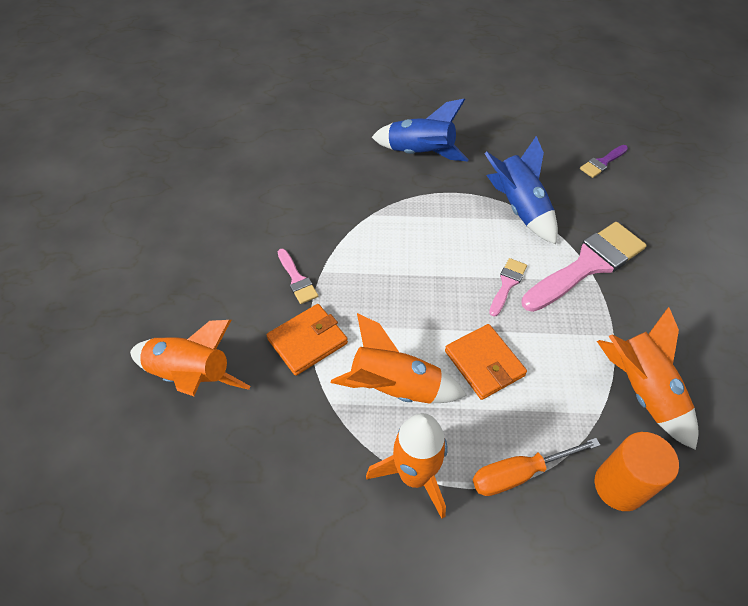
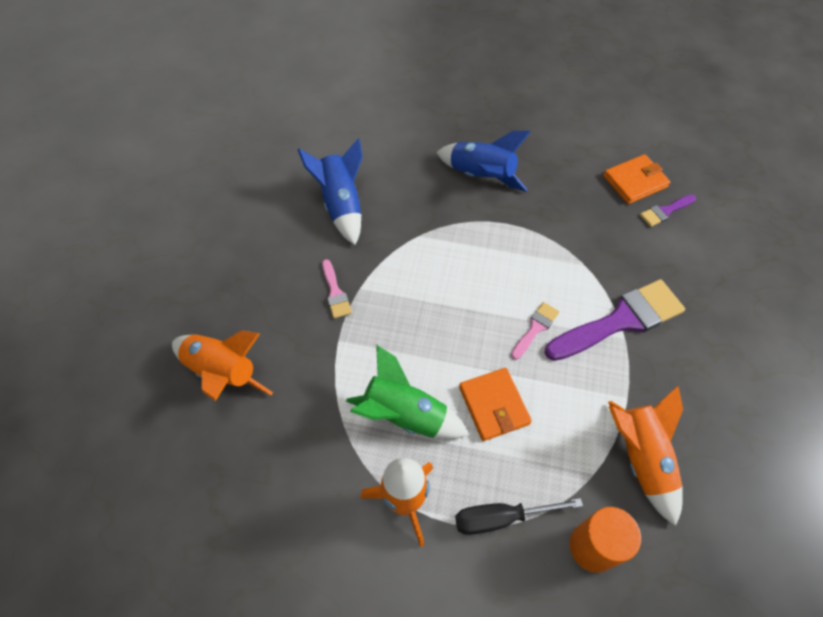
camera: 10 degrees right, 5 degrees up
orange wallet [267,304,348,376] -> orange wallet moved to [603,154,670,204]
orange rocket [331,313,467,404] -> green rocket [346,344,469,439]
orange screwdriver [473,438,600,496] -> black screwdriver [455,498,583,535]
blue rocket [484,136,558,244] -> blue rocket moved to [298,138,363,245]
pink brush [521,222,647,312] -> purple brush [545,279,685,361]

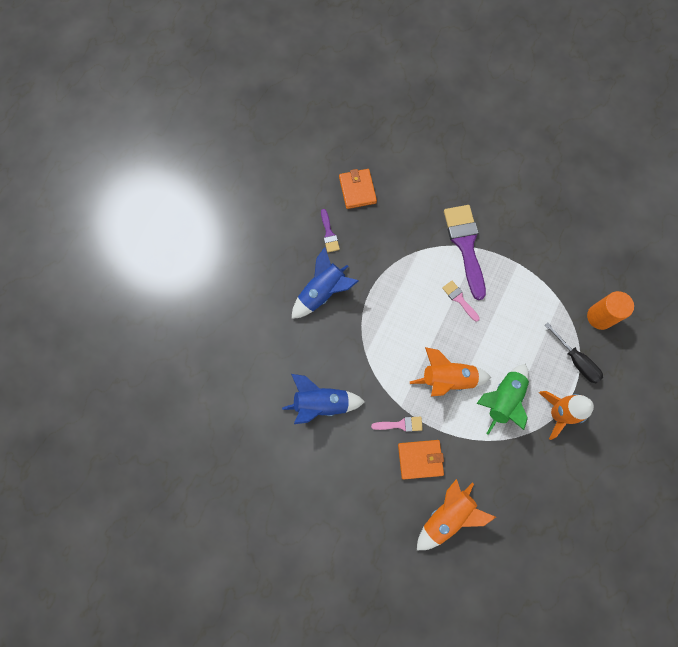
camera: 75 degrees left, 15 degrees up
black screwdriver [455,498,583,535] -> black screwdriver turned 45 degrees counterclockwise [545,323,603,383]
orange wallet [459,368,532,441] -> orange wallet moved to [398,440,444,479]
orange rocket [608,386,683,526] -> orange rocket moved to [410,347,492,396]
purple brush [640,194,696,227] -> purple brush moved to [321,209,340,253]

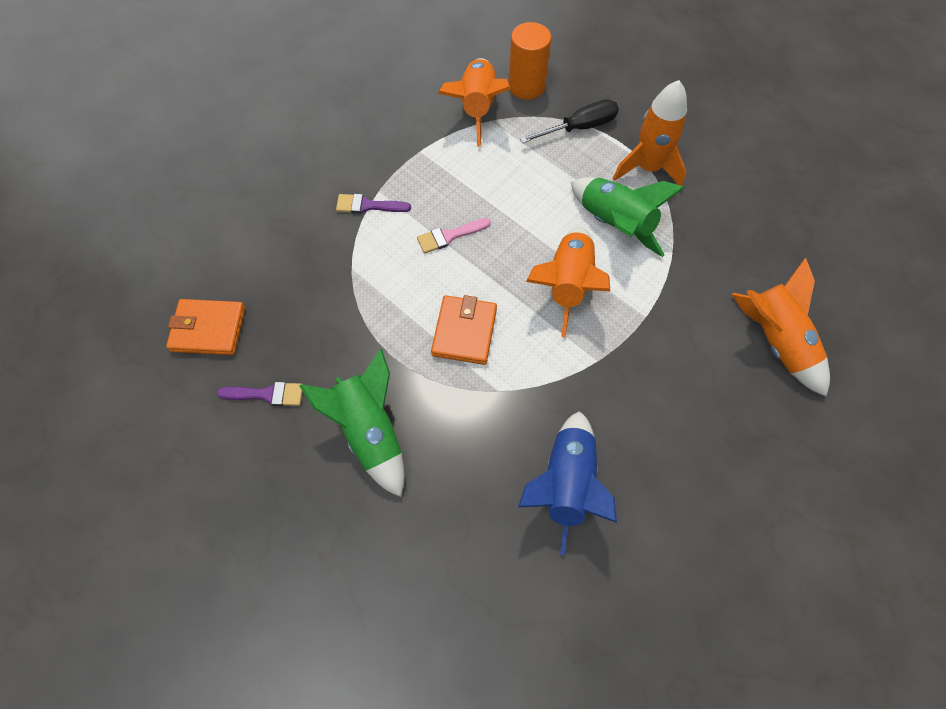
camera: 75 degrees left, 10 degrees down
blue rocket [292,247,359,319] -> green rocket [299,349,404,497]
pink brush [371,417,423,432] -> none
orange wallet [398,440,444,479] -> orange wallet moved to [431,295,497,365]
purple brush [444,205,486,300] -> purple brush [336,194,411,214], size x0.47
none -> orange rocket [438,58,510,147]

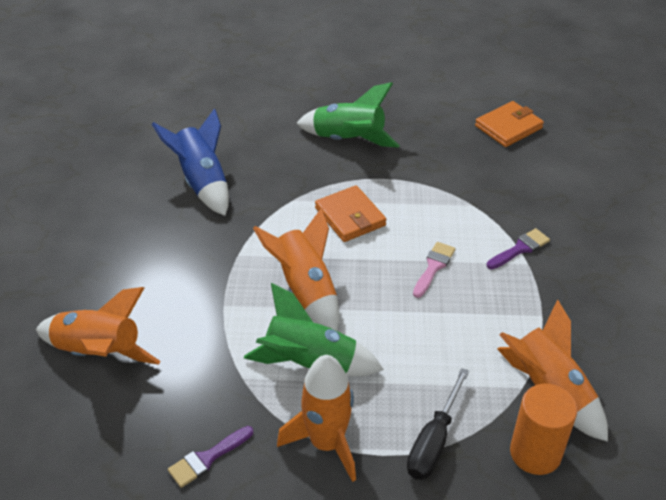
camera: 140 degrees right, 20 degrees down
purple brush [217,382,302,406] -> purple brush moved to [168,426,253,488]

